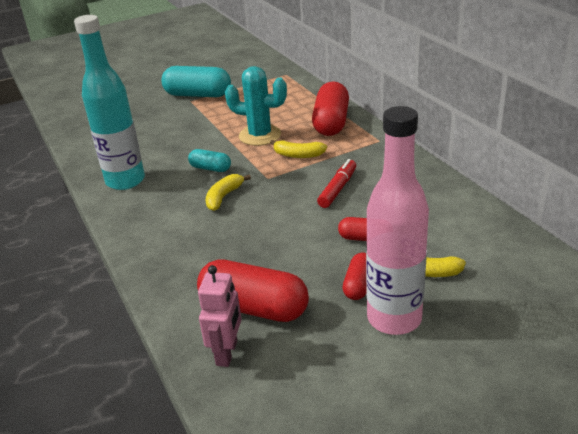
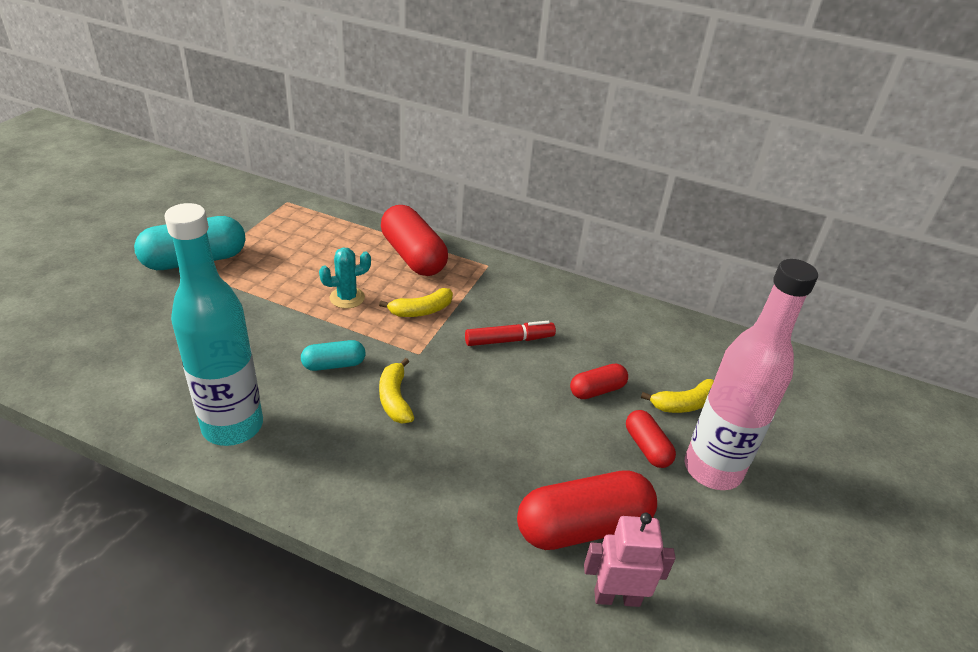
camera: 45 degrees left, 5 degrees up
pink robot [198,265,242,367] -> pink robot turned 60 degrees counterclockwise [584,513,675,607]
turquoise cactus [225,66,287,146] -> turquoise cactus [319,248,371,309], size x0.61
red marker [317,159,356,208] -> red marker turned 90 degrees clockwise [465,321,556,346]

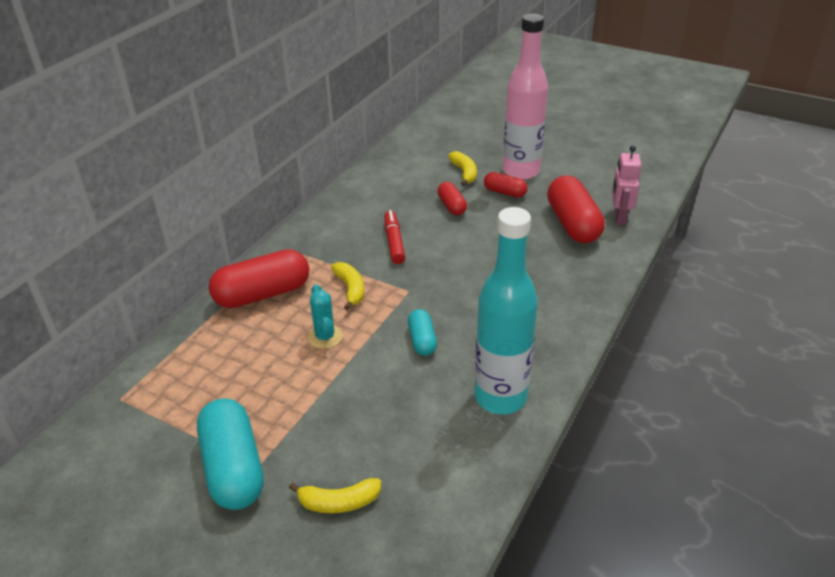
camera: 80 degrees left, 0 degrees up
yellow banana [379,358,414,423] -> yellow banana moved to [289,478,381,513]
red capsule [626,410,676,468] -> red capsule turned 45 degrees clockwise [484,172,528,198]

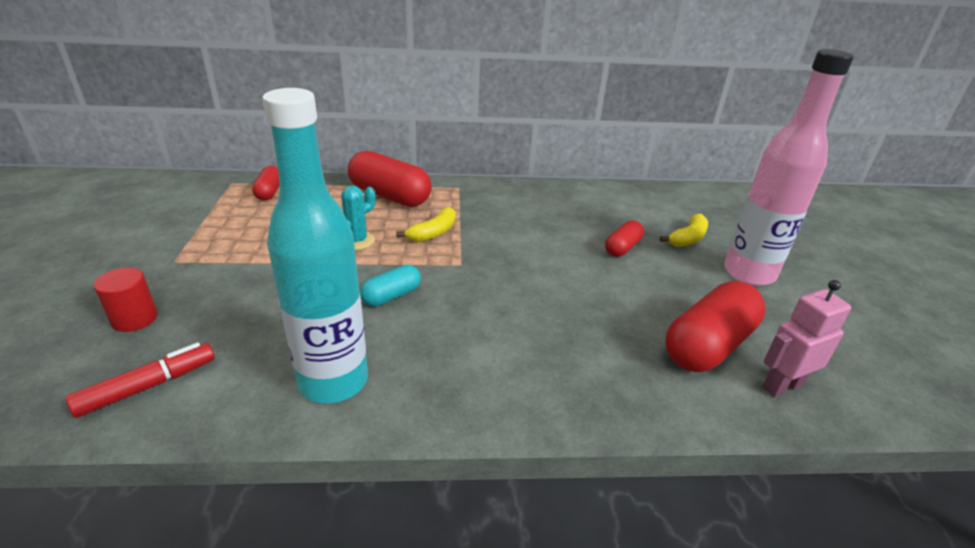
camera: 55 degrees right, 5 degrees down
turquoise capsule [197,398,264,510] -> none
yellow banana [289,478,381,513] -> red cylinder [94,267,158,332]
red marker [384,210,405,264] -> red marker moved to [66,343,215,418]
red capsule [484,172,528,198] -> red capsule moved to [252,166,279,200]

